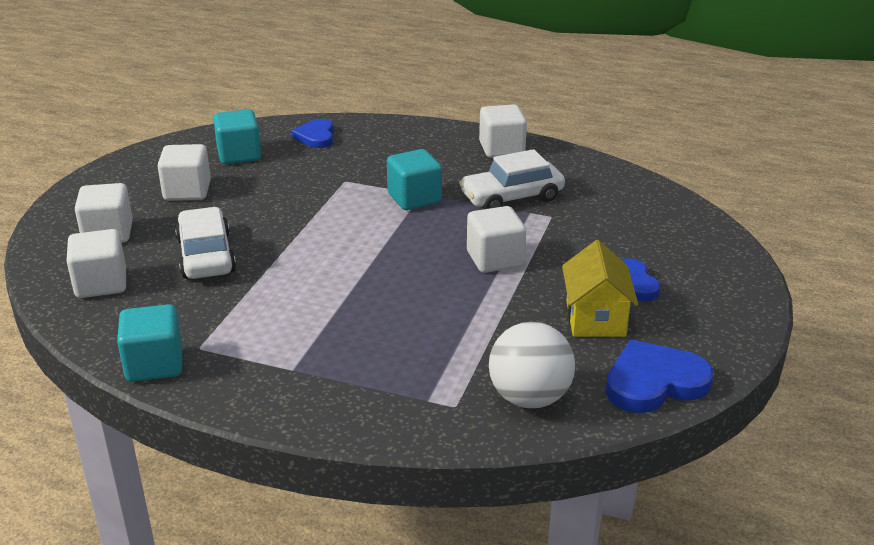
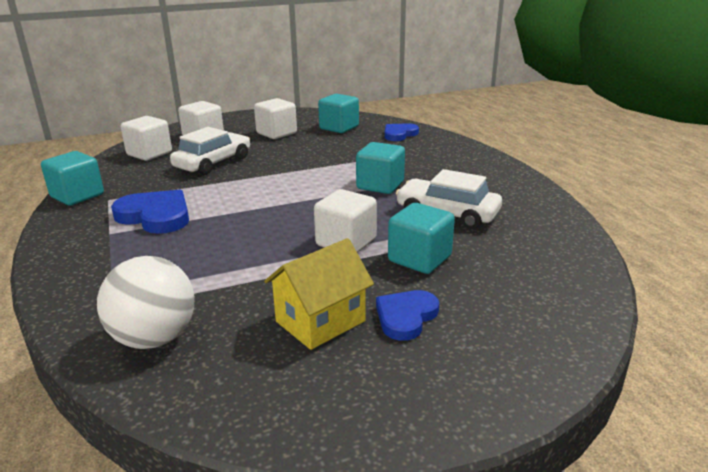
camera: 50 degrees right, 5 degrees down
white cube [479,104,527,158] -> none
blue heart [606,340,713,413] -> blue heart moved to [111,190,189,234]
none -> turquoise cube [388,203,455,274]

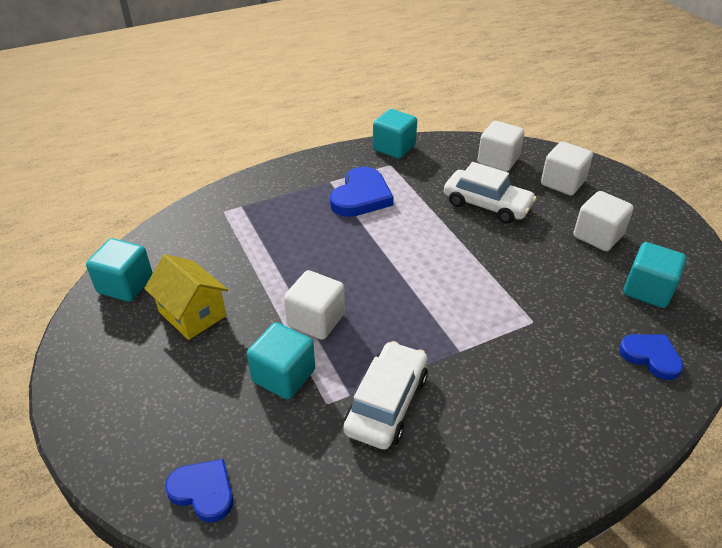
camera: 85 degrees right, 15 degrees up
white ball [97,256,195,349] -> none
turquoise cube [356,142,405,194] -> turquoise cube moved to [86,238,153,302]
blue heart [376,290,439,341] -> blue heart moved to [165,459,233,523]

